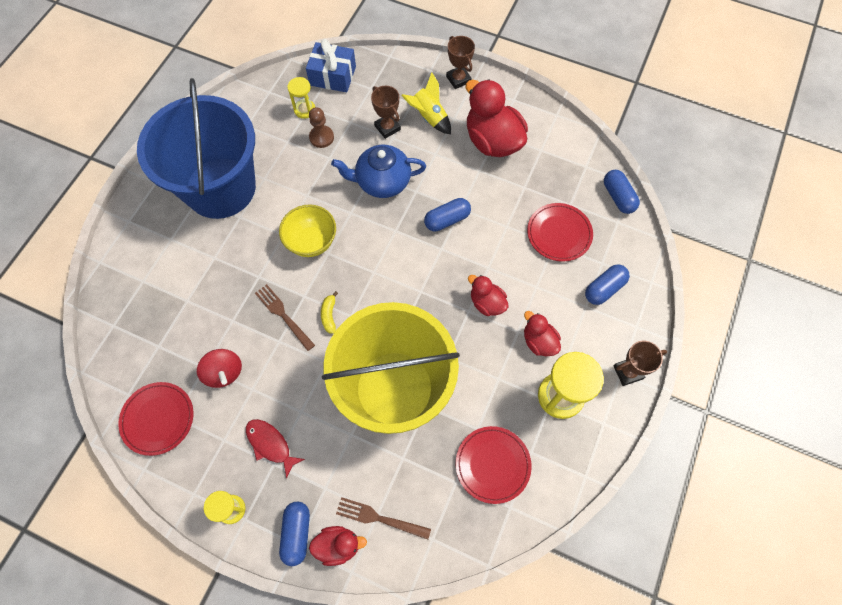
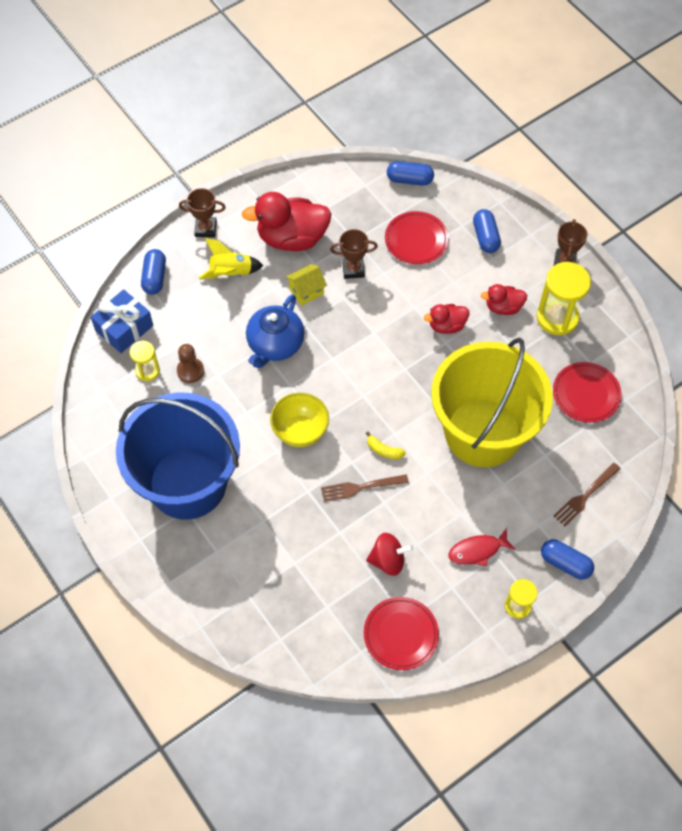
camera: 60 degrees left, 5 degrees down
red duck [309,526,367,566] -> none
brown trophy [371,86,401,139] -> brown trophy moved to [330,229,378,279]
blue capsule [424,198,471,231] -> blue capsule moved to [141,249,166,295]
none -> yellow house [286,264,327,305]

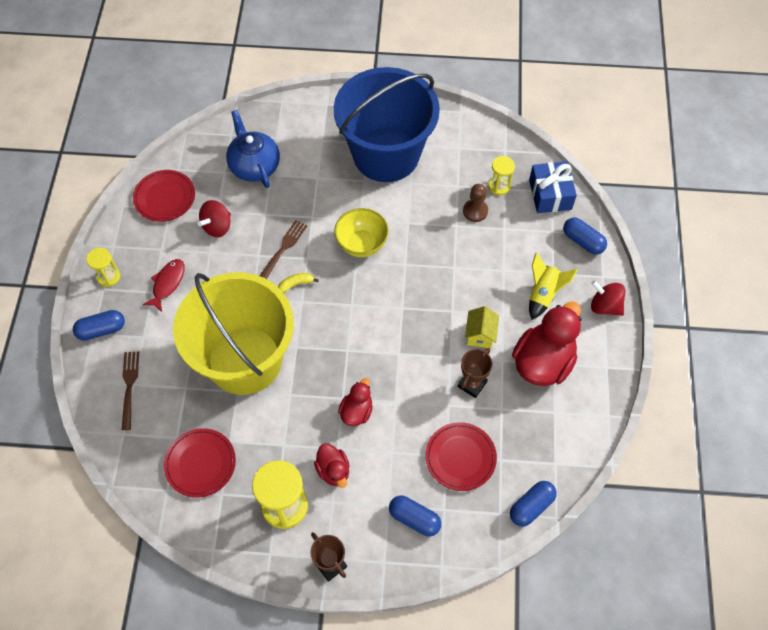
camera: 130 degrees right, 0 degrees up
brown trophy [179,188,226,238] -> red spinning top [591,280,625,316]
blue teapot [246,294,304,368] -> blue teapot moved to [226,110,280,188]
red duck [481,284,527,315] -> red duck turned 120 degrees clockwise [314,443,350,488]

